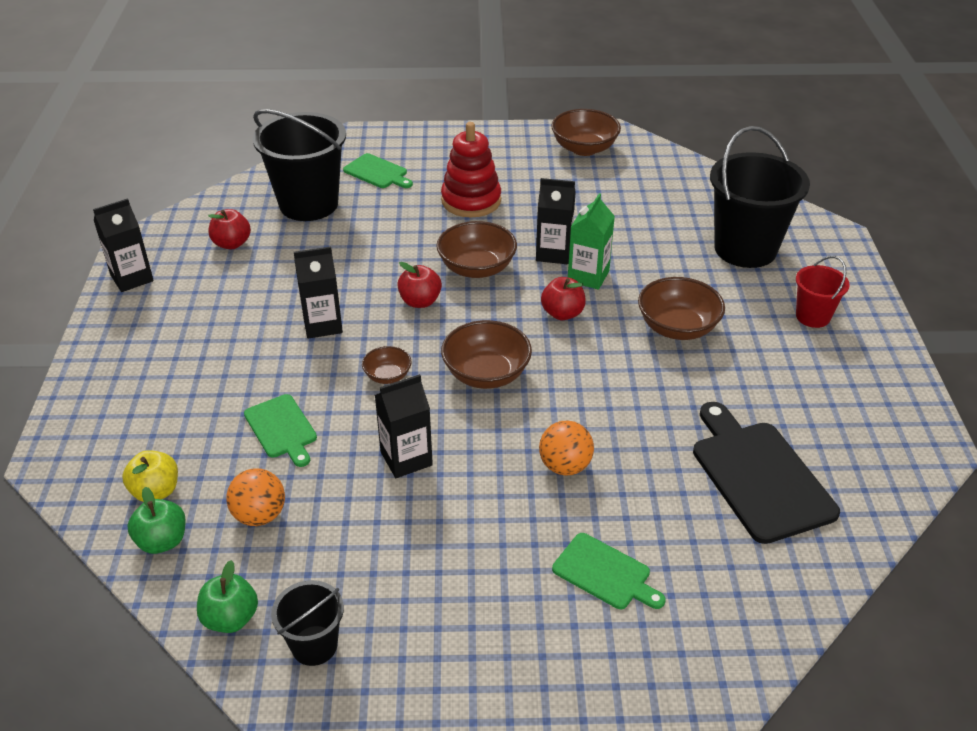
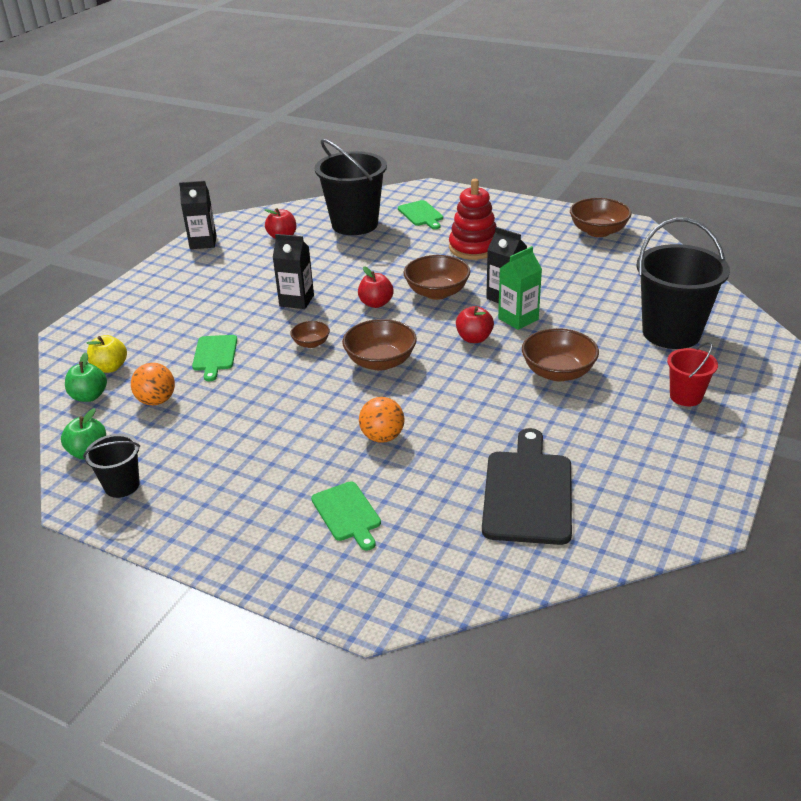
camera: 30 degrees right, 5 degrees down
black carton [375,374,433,478] -> none

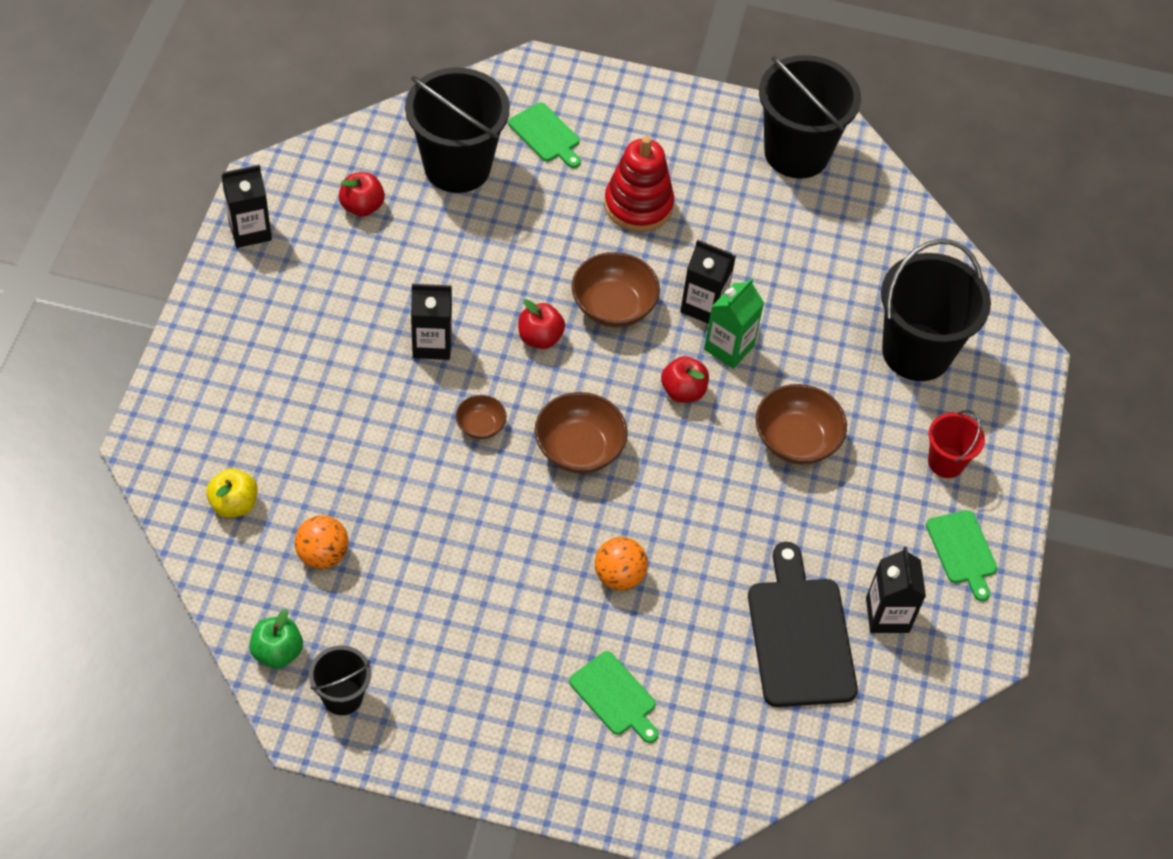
camera: 20 degrees left, 20 degrees up
green apple [65,352,107,402] -> none
green cutting board [192,335,237,381] -> green cutting board moved to [926,510,998,601]
brown bowl [570,198,632,237] -> black bucket [759,55,861,179]
none -> black carton [866,547,926,633]

